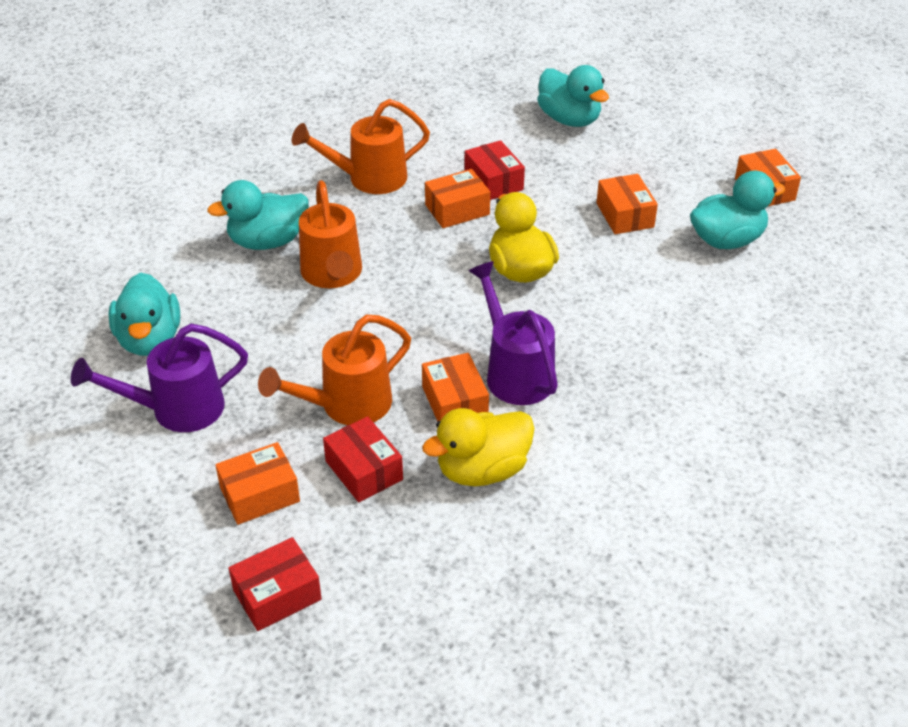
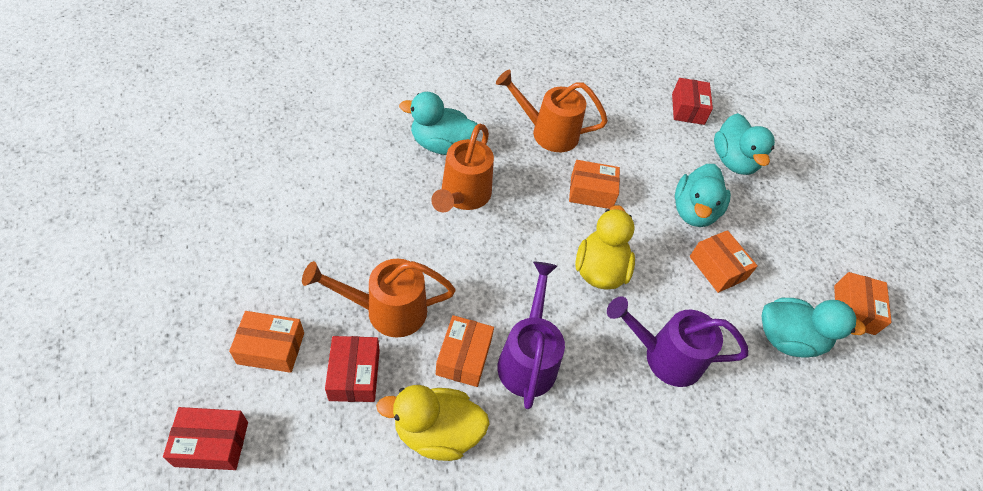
camera: 25 degrees right, 10 degrees up
purple watering can [71,324,248,432] -> purple watering can moved to [607,296,748,387]
turquoise duck [108,273,180,356] -> turquoise duck moved to [675,164,731,227]
red box [465,140,525,200] -> red box moved to [672,78,713,125]
orange box [596,174,658,234] -> orange box turned 45 degrees counterclockwise [690,230,758,293]

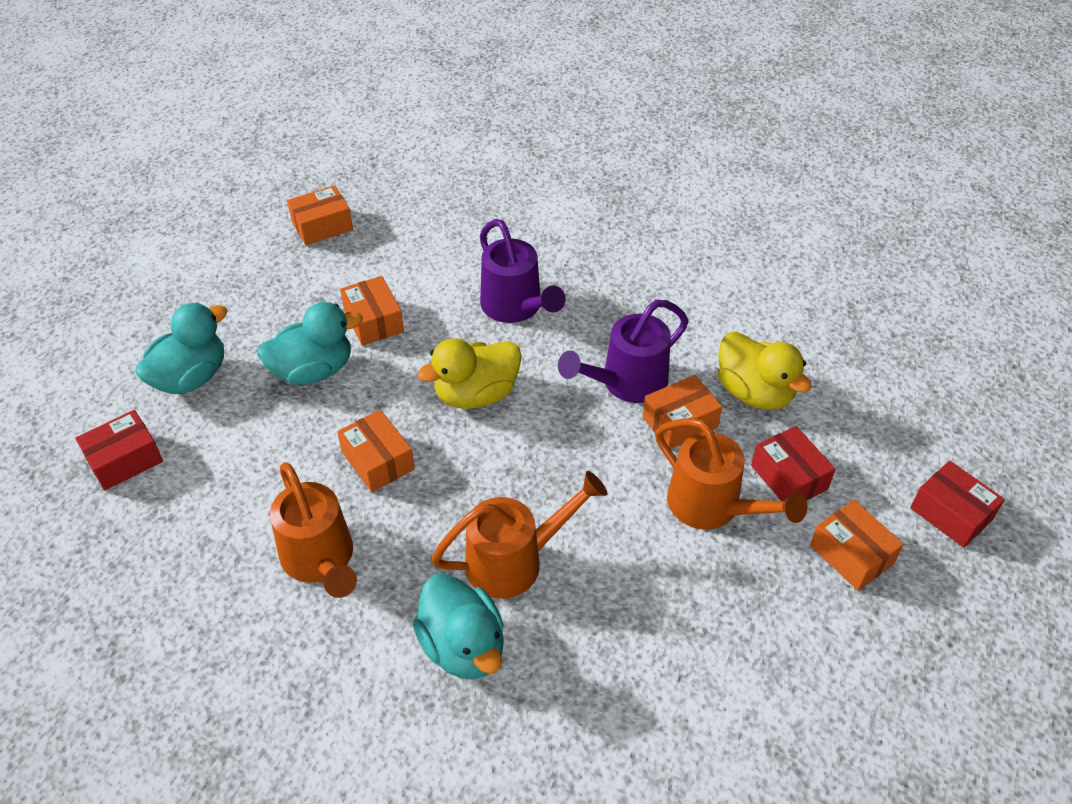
camera: 125 degrees left, 5 degrees down
red box [325,336,380,402] -> red box turned 75 degrees counterclockwise [751,426,836,501]
orange box [690,230,758,293] -> orange box turned 45 degrees counterclockwise [340,276,404,346]
turquoise duck [761,298,866,358] -> none

